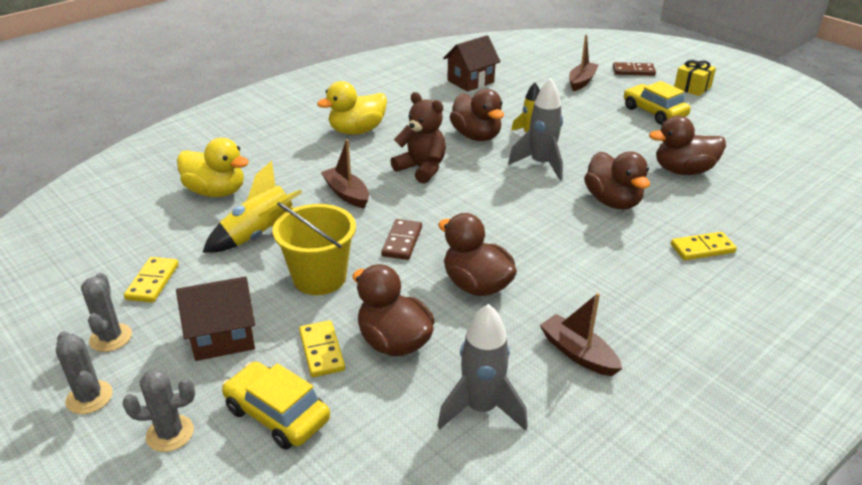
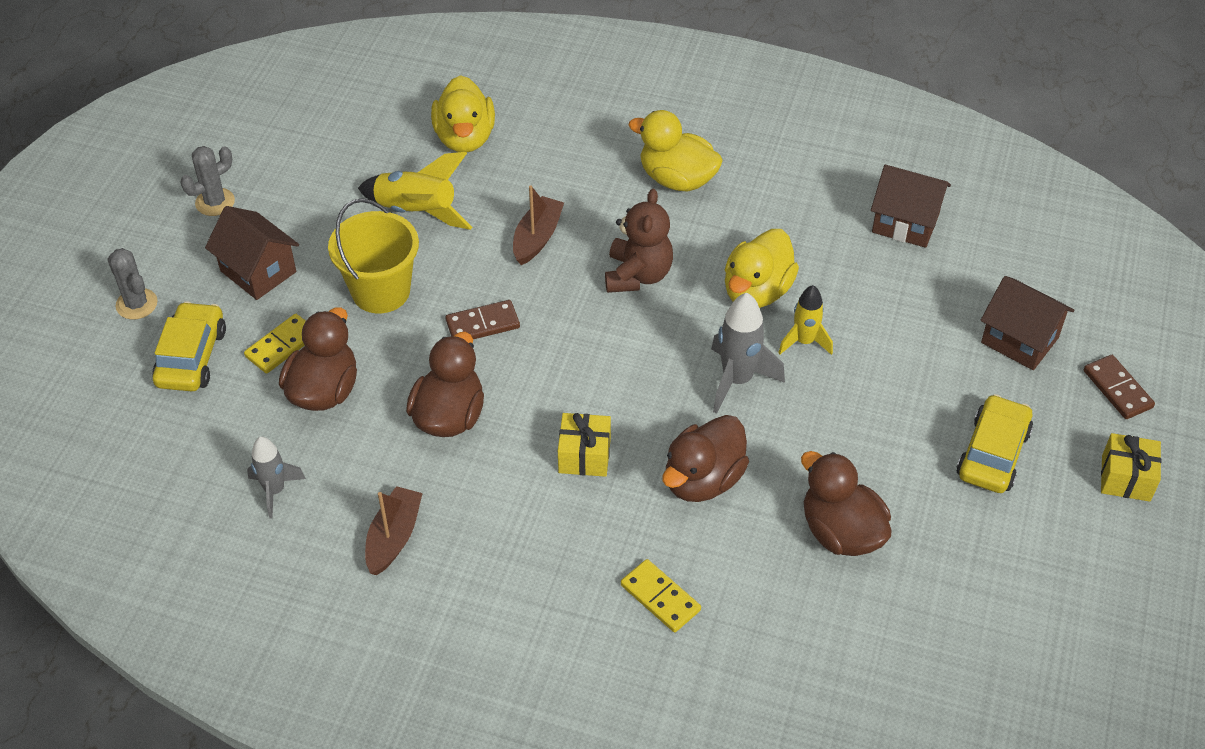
camera: 60 degrees right, 15 degrees up
grey cactus [56,331,113,414] -> none
yellow domino [124,257,179,303] -> none
grey rocket [437,304,528,431] -> grey rocket [247,437,306,519], size x0.66
brown duck [449,89,504,141] -> yellow duck [725,229,799,308]
brown boat [569,34,599,91] -> brown house [981,276,1075,370]
none -> yellow gift [558,413,611,477]

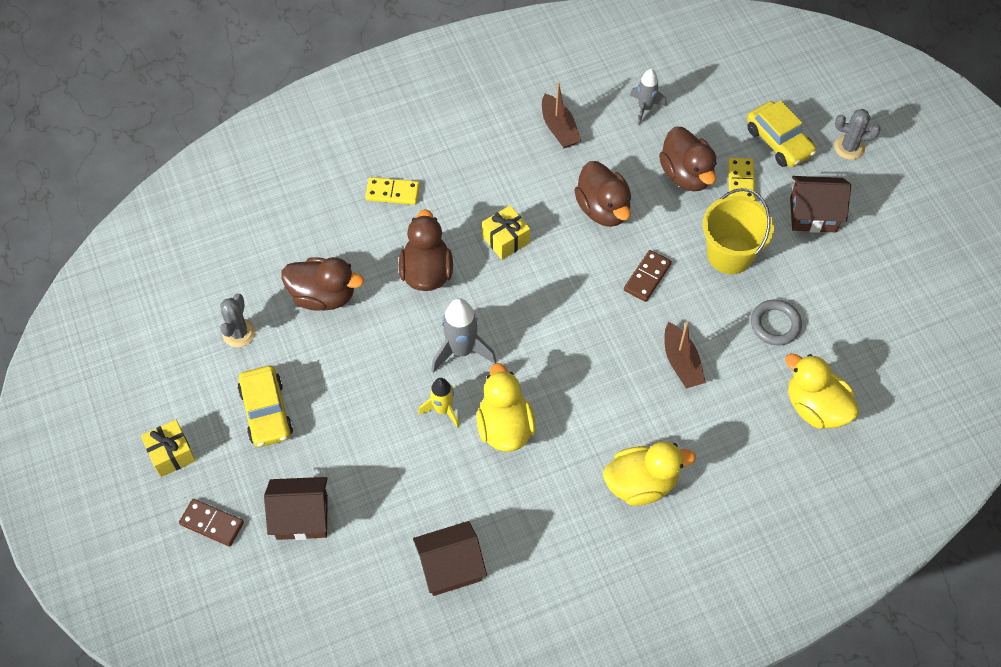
camera: 140 degrees right, 10 degrees up
grey cactus [181,146,235,216] -> grey cactus moved to [220,294,256,347]
yellow rocket [358,152,472,230] -> grey ring [751,300,802,346]
brown teddy bear [605,189,673,293] -> none

